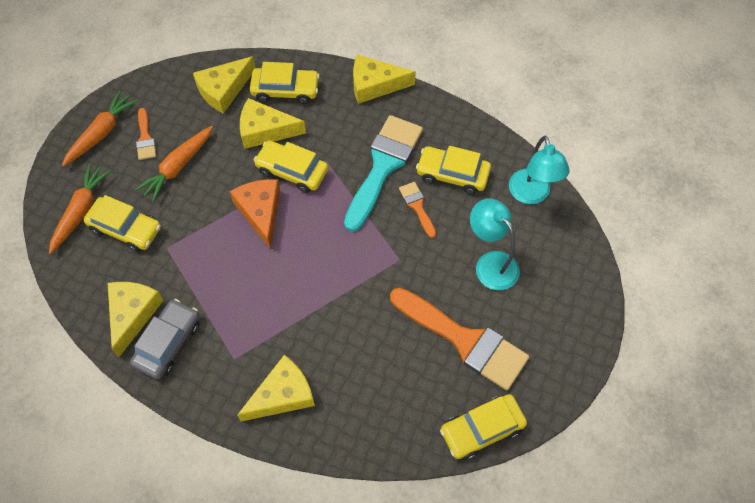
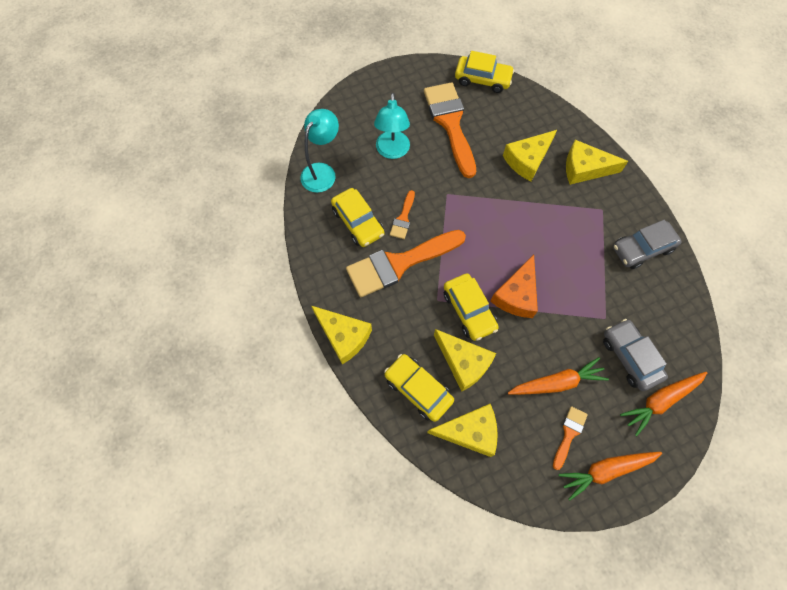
camera: 140 degrees left, 5 degrees up
yellow car [84,195,161,252] -> grey car [603,319,668,391]
yellow cheese [108,282,164,357] -> yellow cheese moved to [503,130,557,181]
turquoise brush [344,115,423,232] -> orange brush [346,230,466,297]

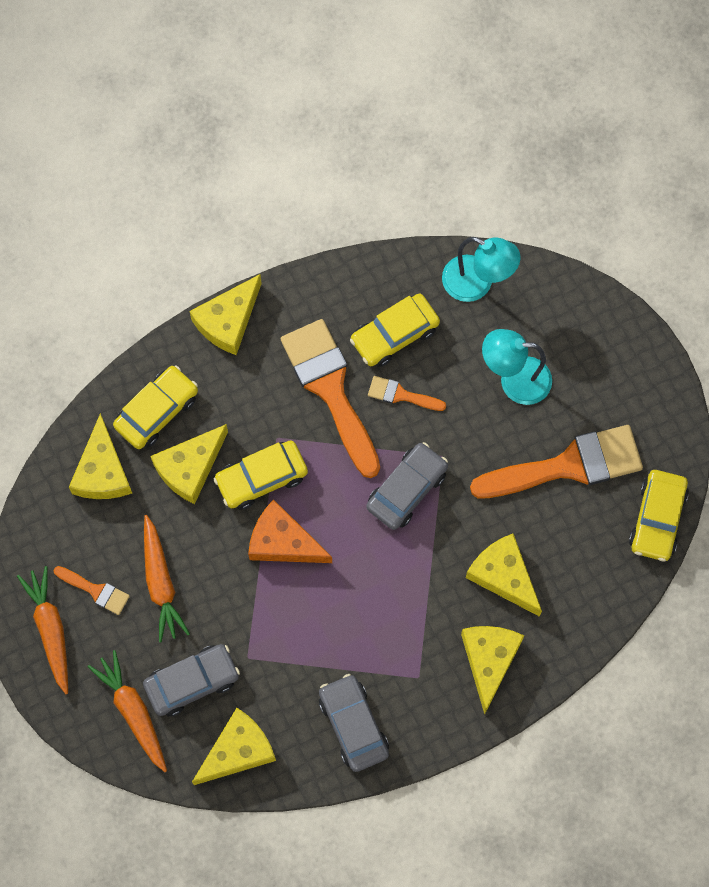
camera: 90 degrees right, 5 degrees up
none -> yellow cheese [192,708,276,785]
none -> grey car [367,442,448,530]

